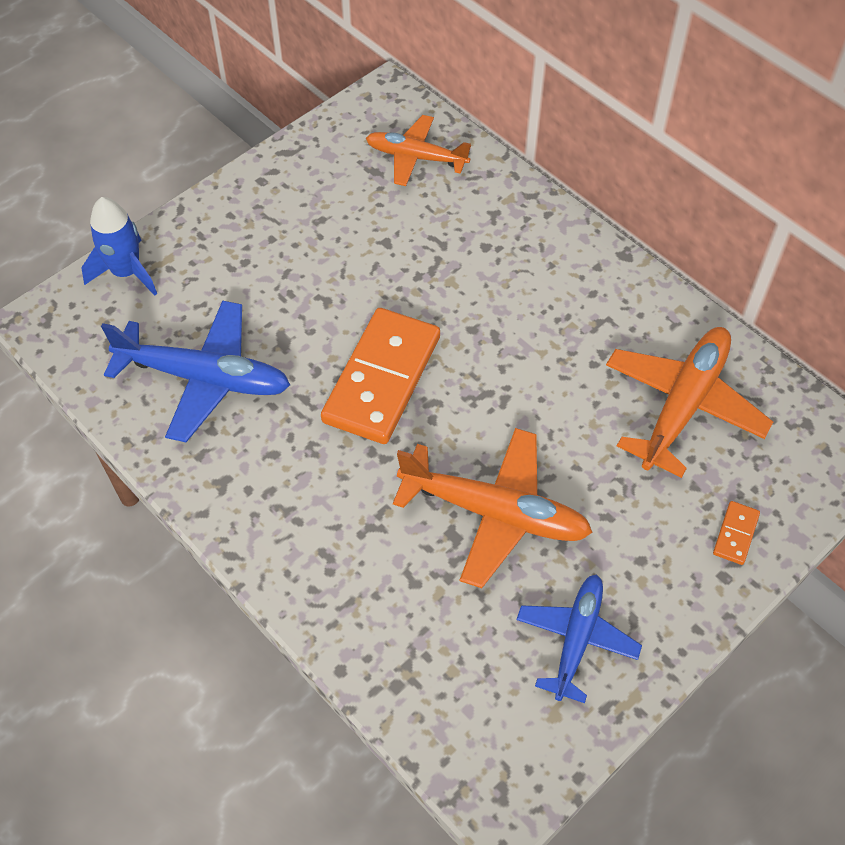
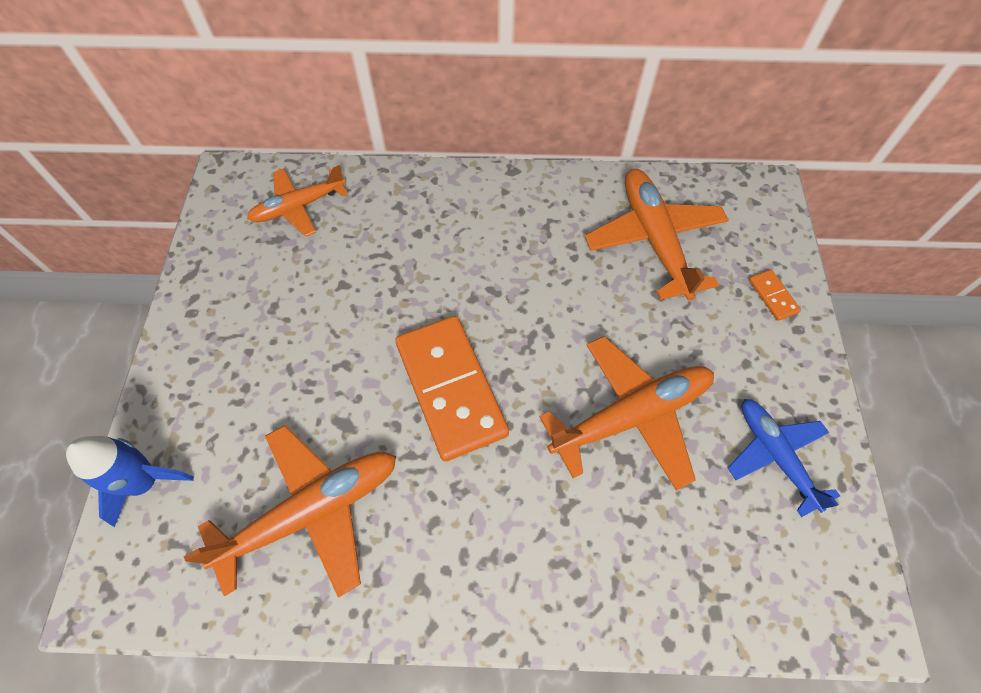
camera: 45 degrees left, 5 degrees up
blue plane [101,300,290,442] -> orange plane [184,425,396,598]

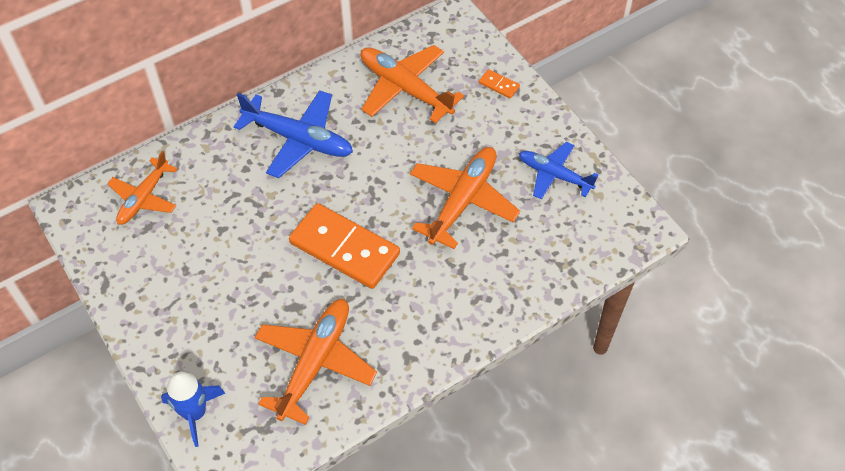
camera: 35 degrees left, 5 degrees down
none -> blue plane [234,90,353,178]

